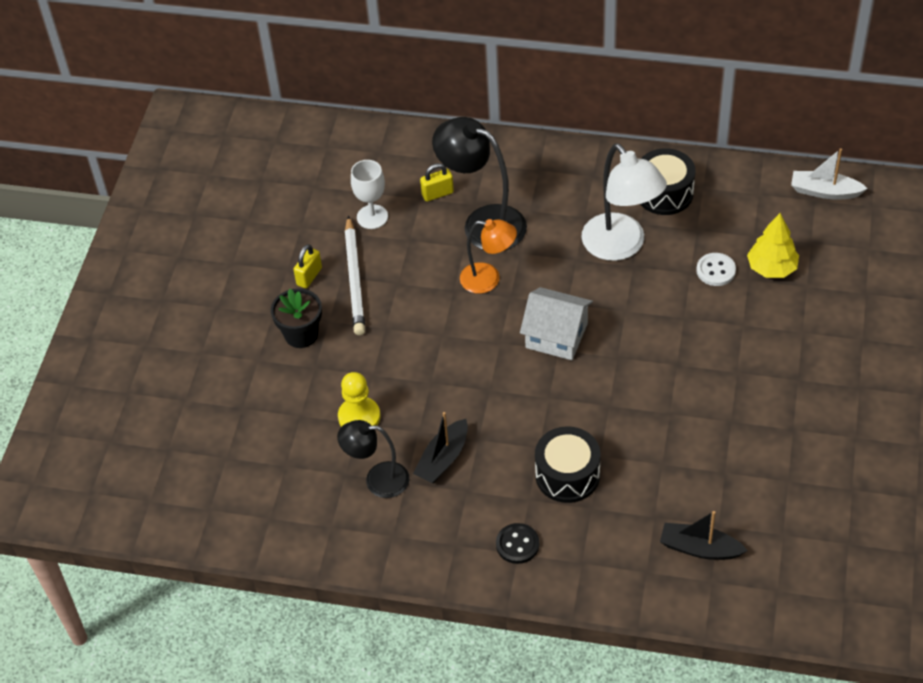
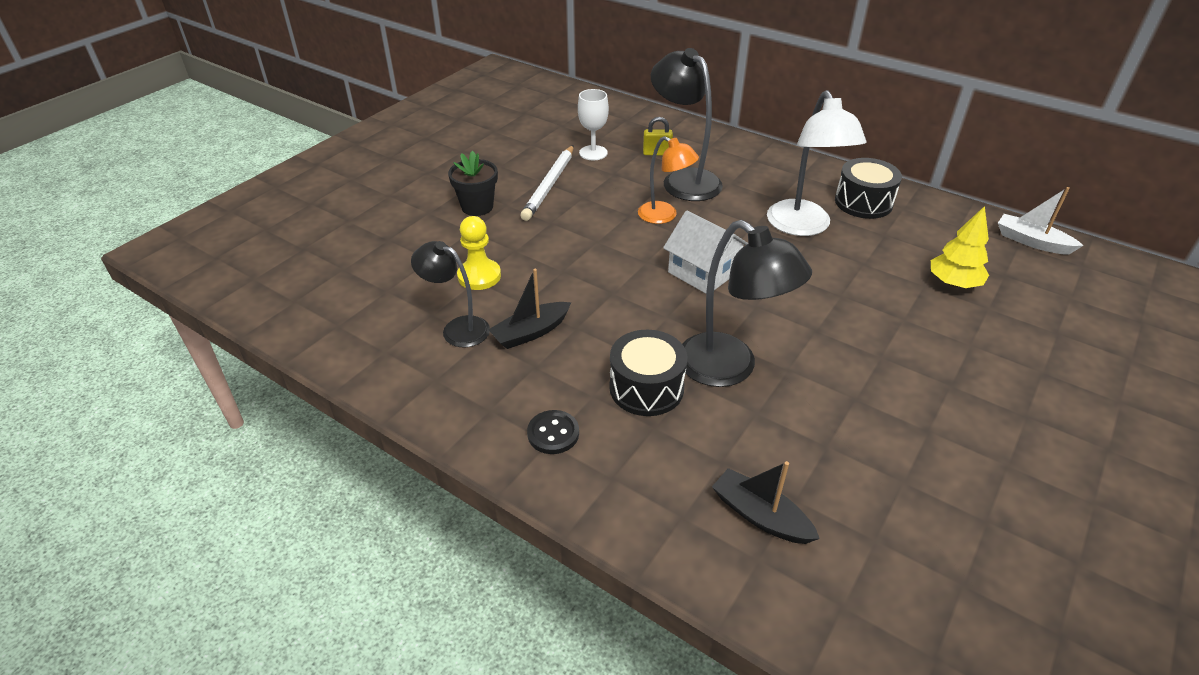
camera: 20 degrees right, 10 degrees down
yellow padlock [294,244,322,288] -> none
white button [696,253,736,286] -> none
none -> black lamp [682,220,812,387]

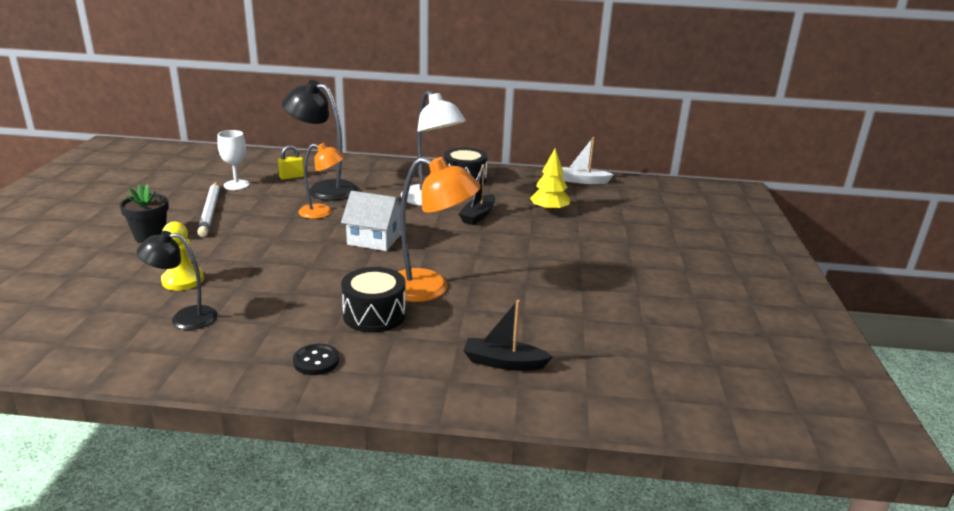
camera: 30 degrees left, 15 degrees down
black boat [488,269,571,349] -> black boat moved to [459,164,495,225]
black lamp [682,220,812,387] -> orange lamp [398,157,481,302]

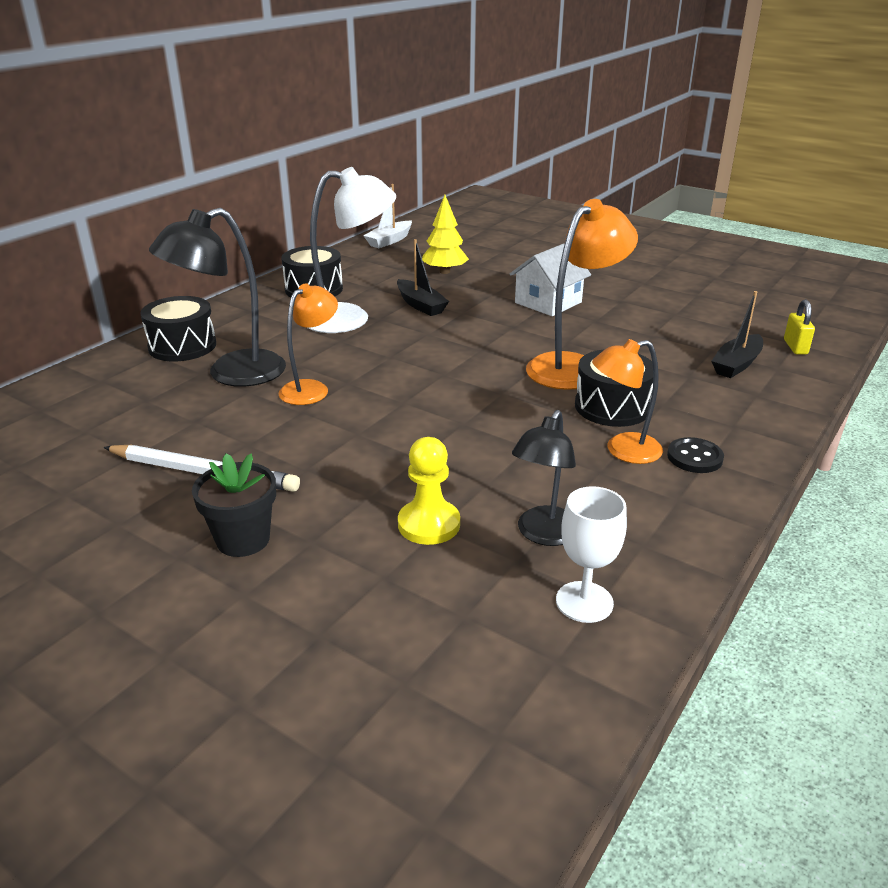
camera: 60 degrees left, 5 degrees up
white goblet [217,130,250,190] -> white goblet moved to [556,486,627,623]
yellow padlock [278,145,304,180] -> yellow padlock moved to [784,300,815,355]
white house [341,191,401,251] -> white house moved to [510,243,591,316]
none -> black drum [140,296,216,361]
none -> orange lamp [592,339,663,464]

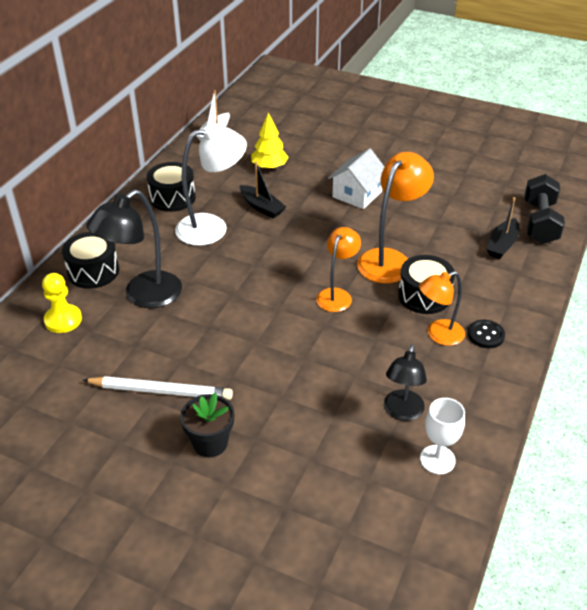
camera: 10 degrees left, 10 degrees up
orange lamp [279,283,338,405] -> orange lamp moved to [316,227,361,312]
yellow pawn [398,437,460,545] -> yellow pawn moved to [42,273,82,333]
yellow padlock [784,300,815,355] -> black dumbbell [525,174,565,244]

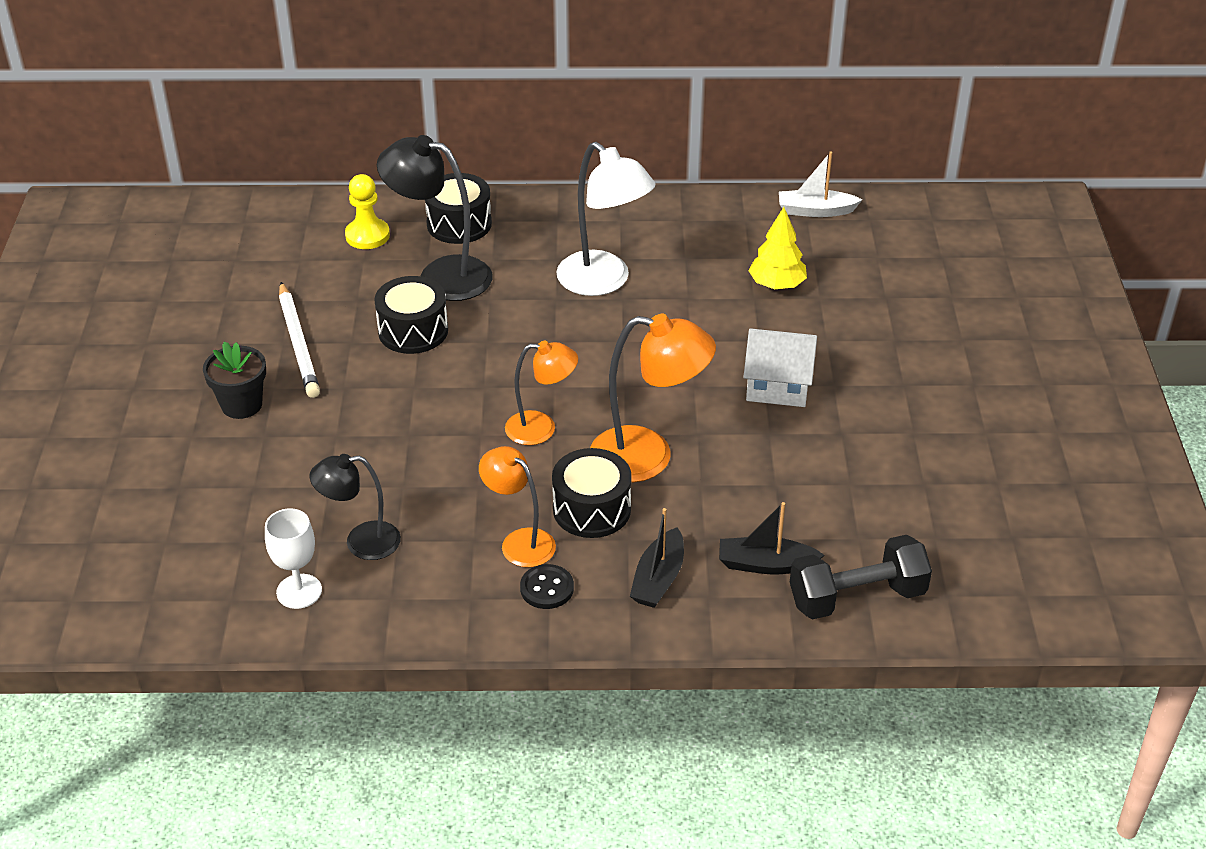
camera: 65 degrees right, 0 degrees up
black drum [147,162,196,212] -> black drum moved to [374,276,448,354]
black boat [240,161,286,218] -> black boat moved to [630,508,684,608]

